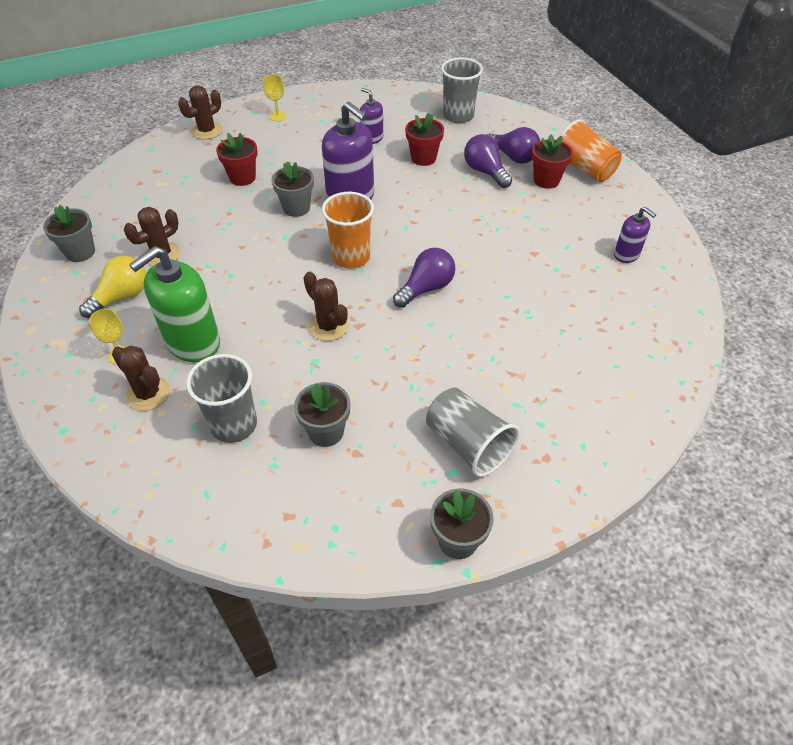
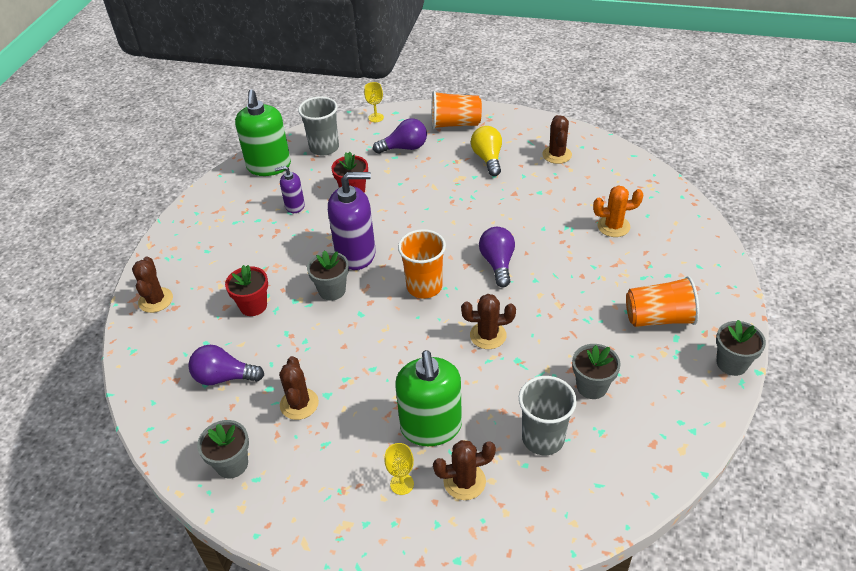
camera: 50 degrees left, 5 degrees down
yellow light bulb [79,255,146,318] -> yellow light bulb moved to [471,126,502,176]
yellow goblet [263,74,286,121] -> yellow goblet moved to [364,82,384,122]
grey cup [426,388,519,477] -> orange cup [626,276,699,327]
purple light bulb [464,134,512,188] -> purple light bulb moved to [188,345,264,385]
red flower pot [532,134,573,189] -> none
purple soap dispenser [614,207,656,263] -> brown cactus [542,115,572,164]
none -> green soap dispenser [235,89,291,176]
none -> orange cactus [593,185,644,237]

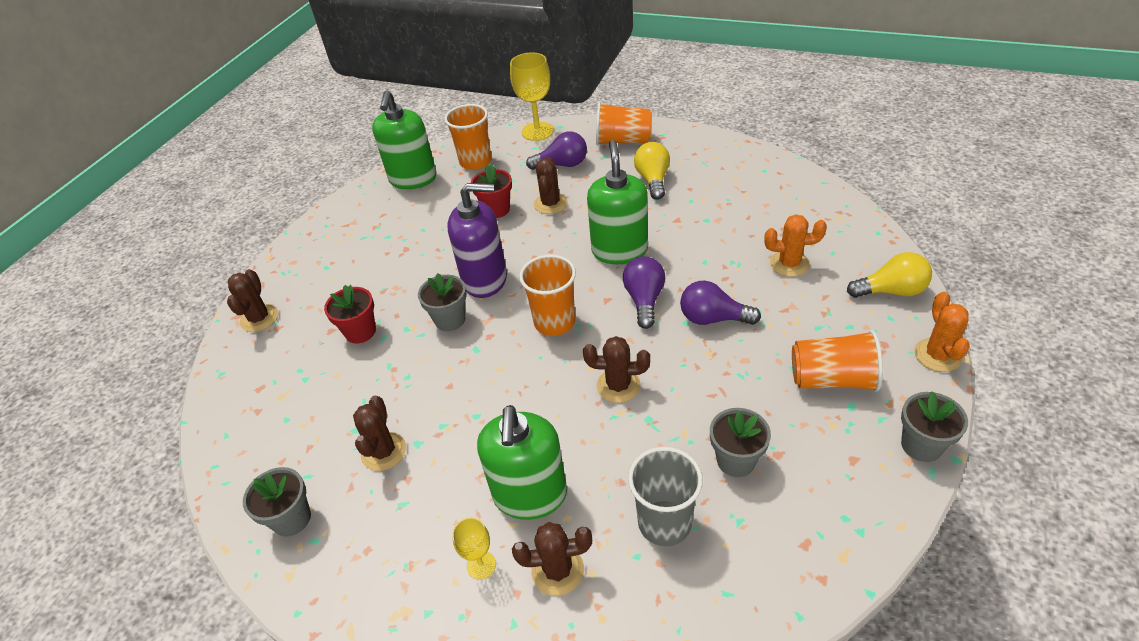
camera: 10 degrees right, 0 degrees up
purple light bulb [188,345,264,385] -> purple light bulb moved to [680,281,761,325]
purple soap dispenser [274,166,305,213] -> none
grey cup [298,97,339,155] -> orange cup [444,104,492,170]
yellow goblet [364,82,384,122] -> yellow goblet [510,52,554,141], size x1.89
brown cactus [542,115,572,164] -> brown cactus moved to [534,158,567,214]
none -> green soap dispenser [587,140,648,264]
none -> yellow light bulb [847,252,932,298]
none -> orange cactus [914,292,970,372]

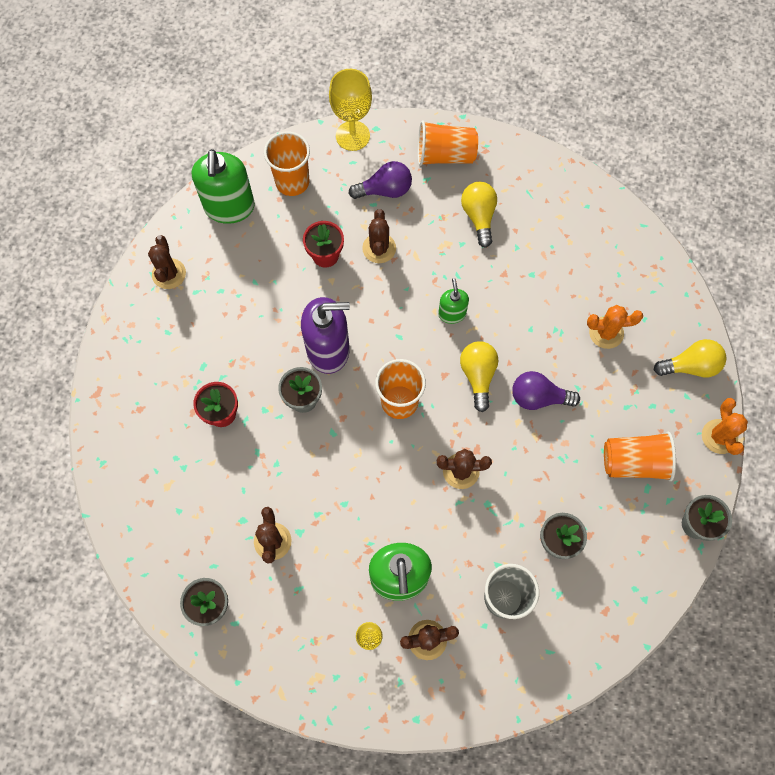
camera: 10 degrees left, 25 degrees up
brown cactus [227,269,278,332] -> brown cactus moved to [148,235,186,289]
green soap dispenser [587,140,648,264] -> green soap dispenser [438,278,469,324], size x0.53
purple light bulb [623,256,665,329] -> yellow light bulb [460,341,499,412]

